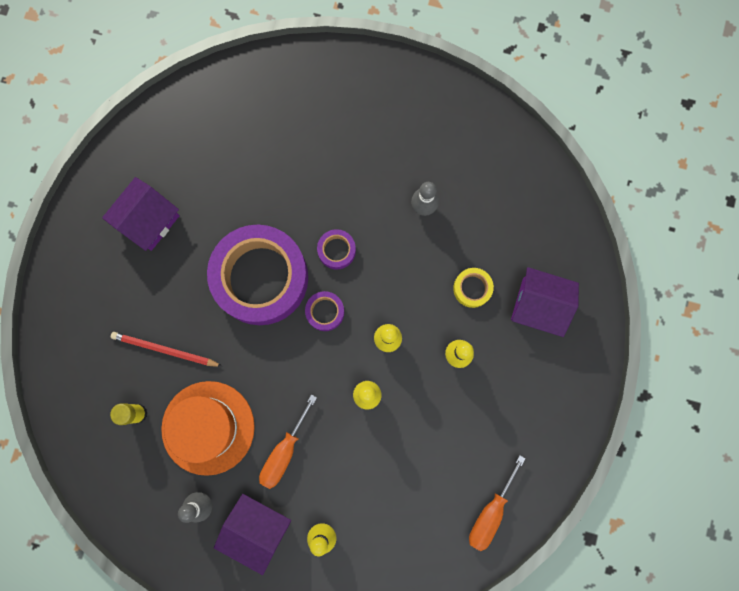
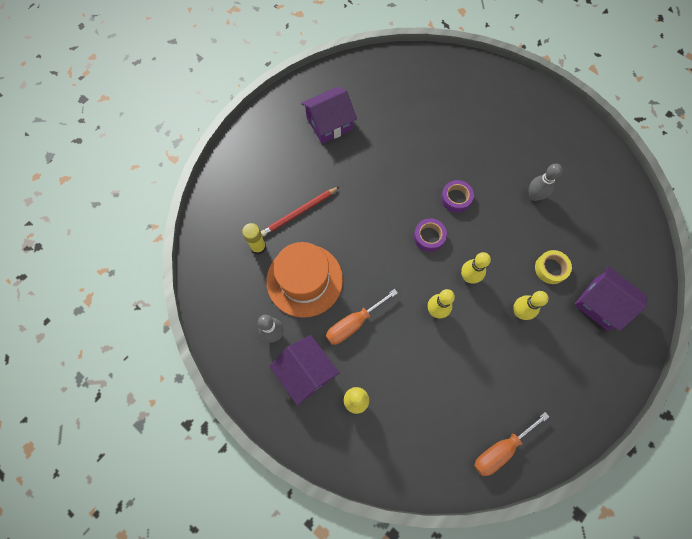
camera: 25 degrees right, 10 degrees down
red pencil [111,332,222,367] -> red pencil turned 75 degrees counterclockwise [261,187,339,236]
purple tape [207,225,308,325] -> none

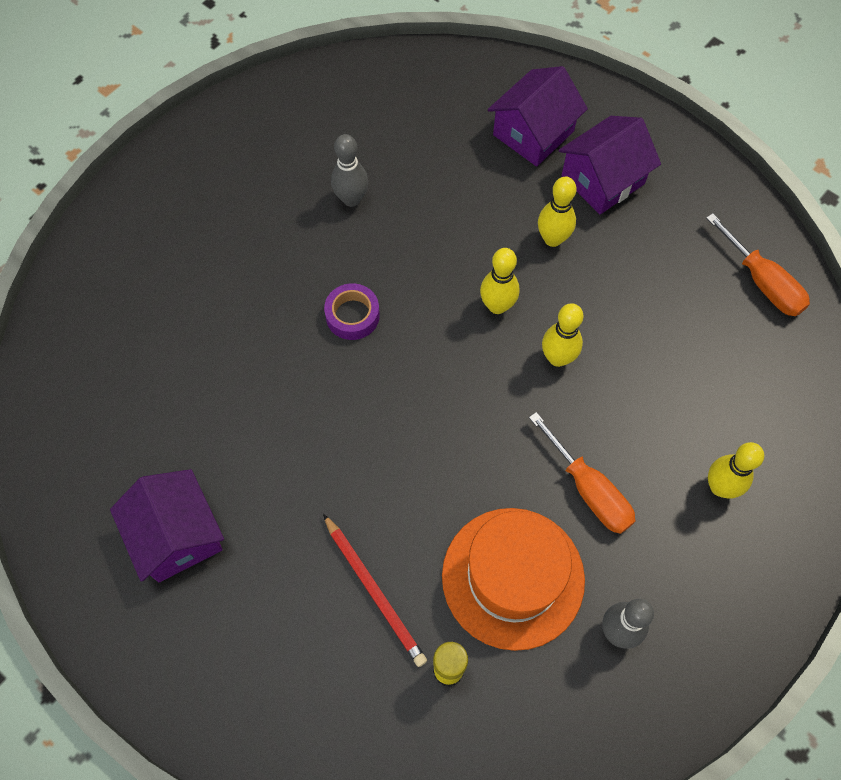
camera: 90 degrees left, 5 degrees down
purple house [269,335,339,406] -> purple house moved to [559,116,661,214]
purple tape [414,218,447,252] -> none
yellow tape [535,250,572,284] -> none

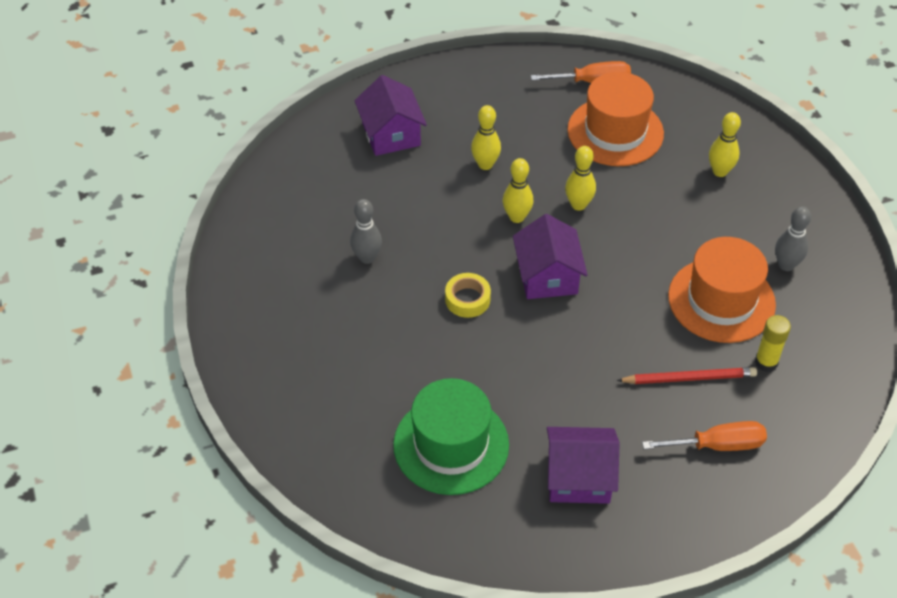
camera: 60 degrees left, 15 degrees down
purple tape [324,283,380,340] -> yellow tape [445,273,491,318]
orange screwdriver [529,412,635,534] -> orange screwdriver moved to [642,421,767,451]
purple house [559,116,661,214] -> purple house moved to [513,214,588,299]
none -> green hat [393,378,509,495]
none -> orange hat [567,72,664,166]

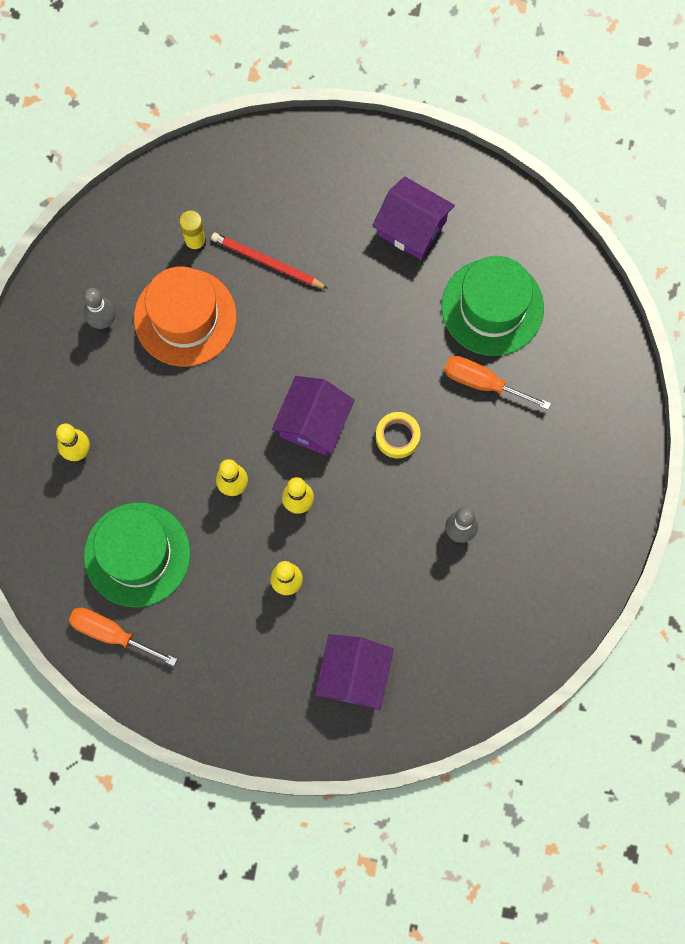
camera: 150 degrees left, 25 degrees up
orange hat [567,72,664,166] -> green hat [84,502,191,607]
orange screwdriver [642,421,767,451] -> orange screwdriver moved to [444,356,551,410]

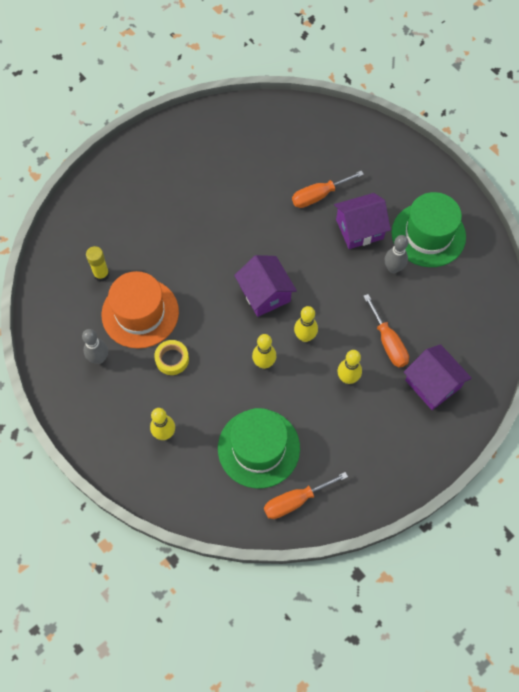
camera: 50 degrees left, 10 degrees down
red pencil [211,233,328,289] -> none
purple house [372,177,455,260] -> purple house moved to [334,193,391,249]
yellow tape [376,412,421,459] -> yellow tape moved to [154,340,189,375]
green hat [441,256,544,356] -> green hat moved to [392,192,466,267]
none -> orange screwdriver [363,294,409,368]

